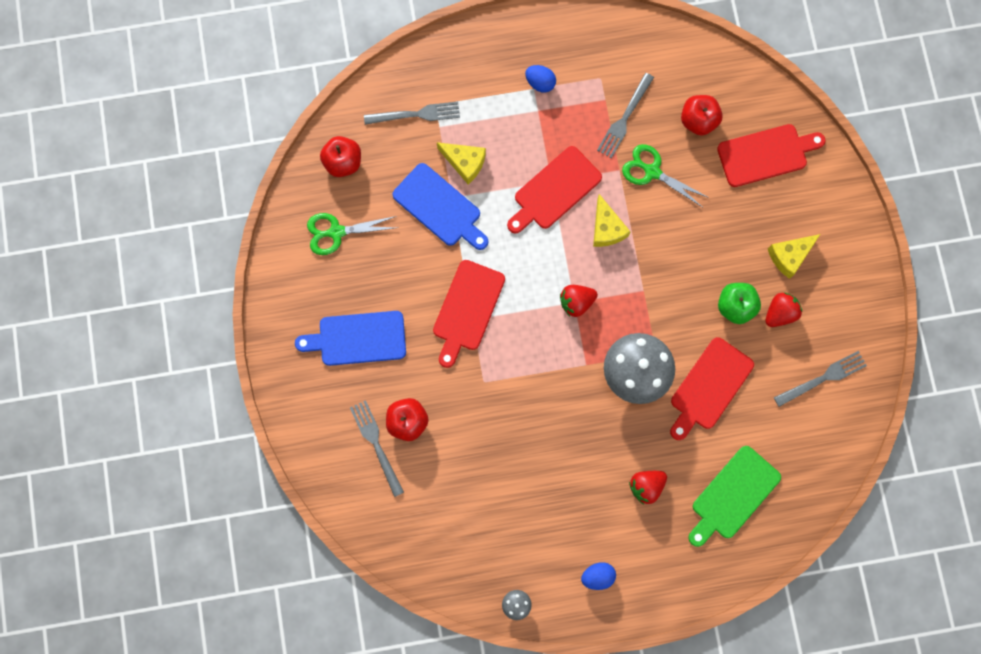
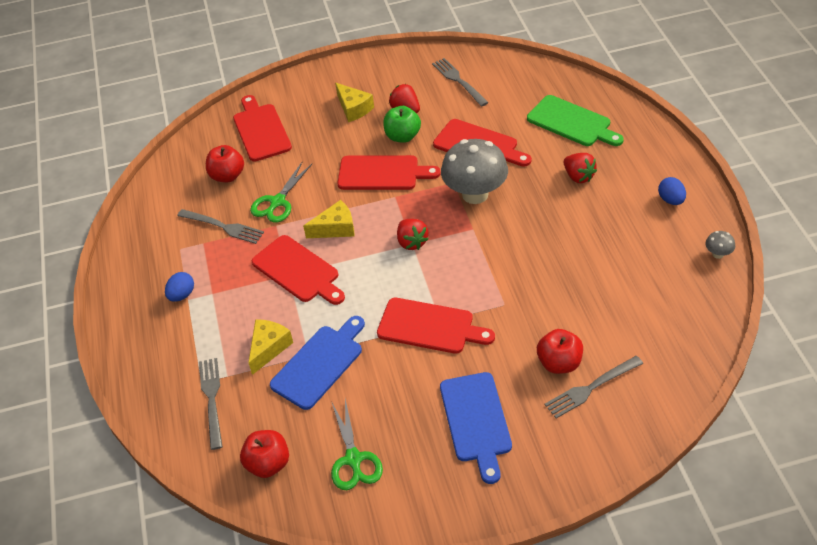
camera: 90 degrees left, 30 degrees down
none -> red cutting board [337,155,441,190]

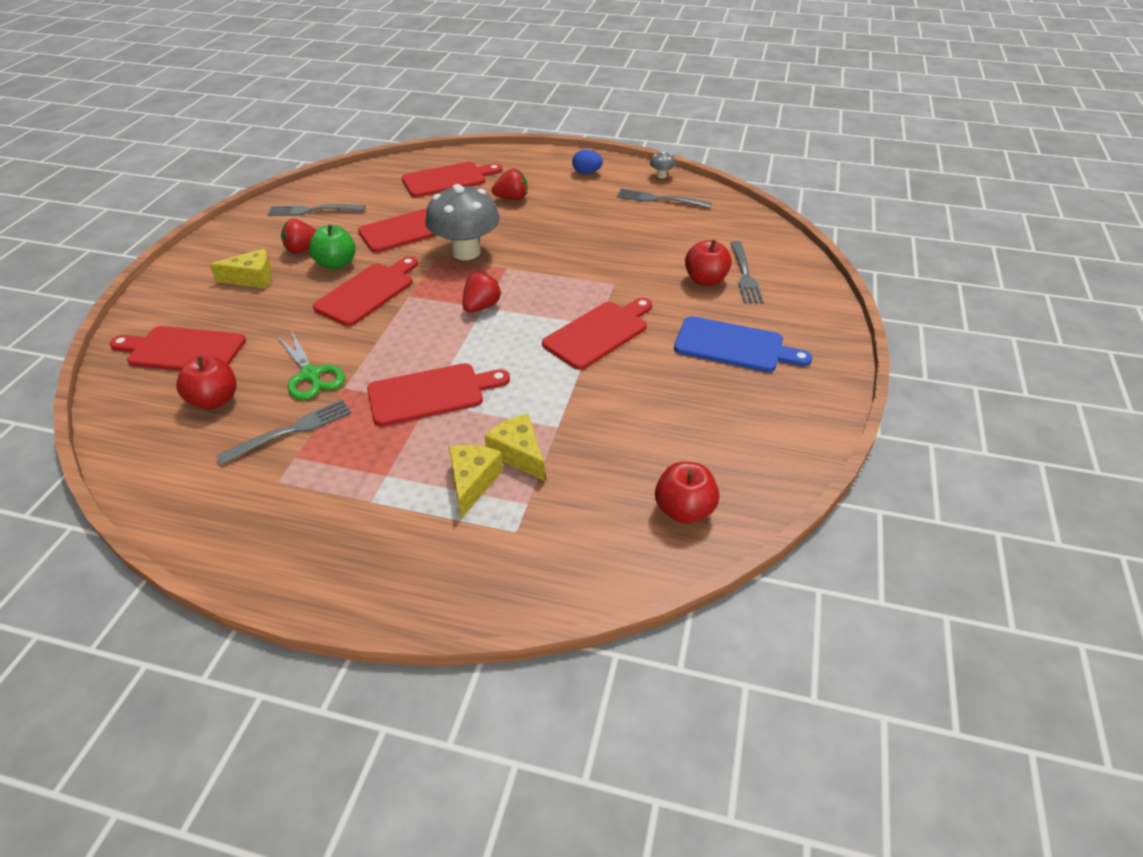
camera: 65 degrees left, 5 degrees down
blue egg [165,272,194,302] -> none
grey fork [199,358,223,450] -> grey fork moved to [617,189,711,208]
blue cutting board [270,316,365,410] -> none
yellow cheese [303,200,355,238] -> yellow cheese moved to [449,445,503,519]
green scissors [331,399,383,490] -> none
red strawberry [397,219,429,250] -> red strawberry turned 60 degrees counterclockwise [463,272,501,312]
green cutting board [527,95,624,146] -> red cutting board [402,162,502,197]

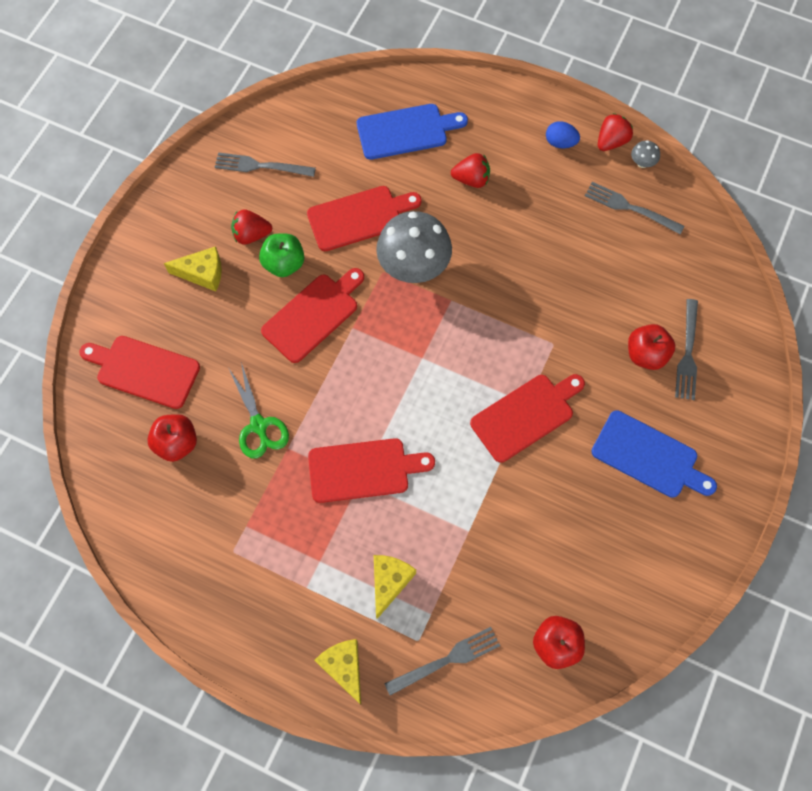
camera: 10 degrees right, 25 degrees up
grey fork [216,399,352,465] -> grey fork moved to [384,627,500,696]
red cutting board [402,162,502,197] -> blue cutting board [357,104,468,160]
red strawberry [463,272,501,312] -> red strawberry moved to [598,113,633,151]
yellow cheese [484,414,545,481] -> yellow cheese moved to [315,639,361,705]

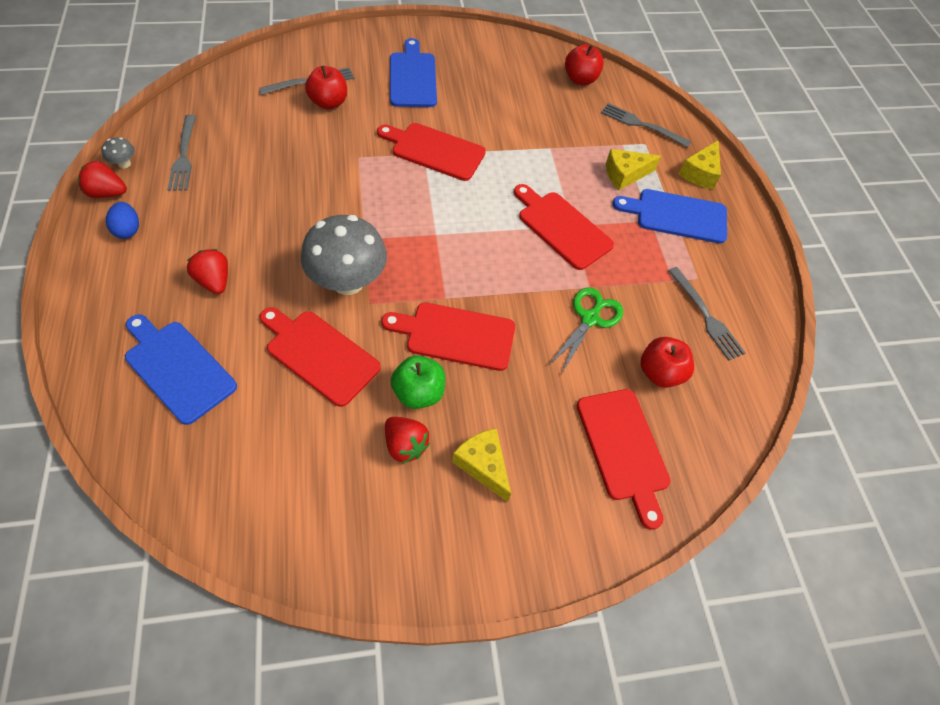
camera: 130 degrees left, 10 degrees down
grey fork [215,152,316,177] -> grey fork moved to [668,267,745,361]
none -> blue cutting board [613,189,727,244]

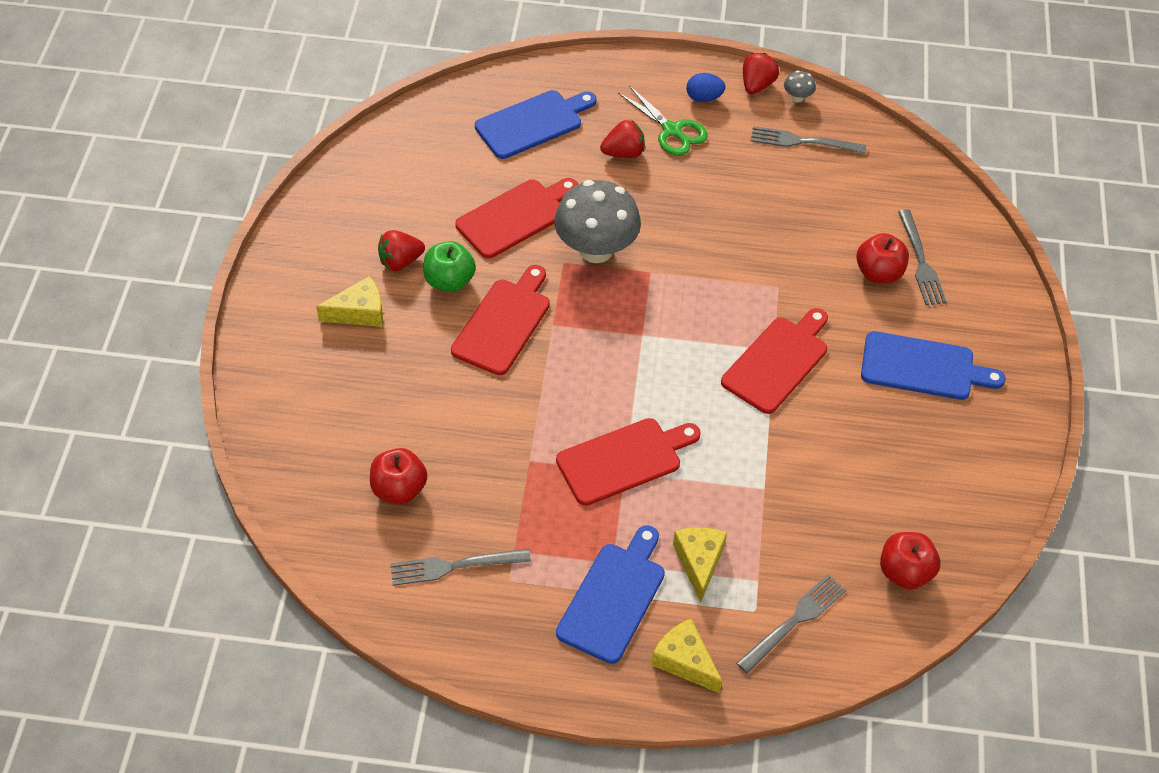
camera: 110 degrees right, 5 degrees down
green scissors [548,287,623,373] -> green scissors moved to [618,86,708,156]
red cutting board [577,389,670,530] -> none

